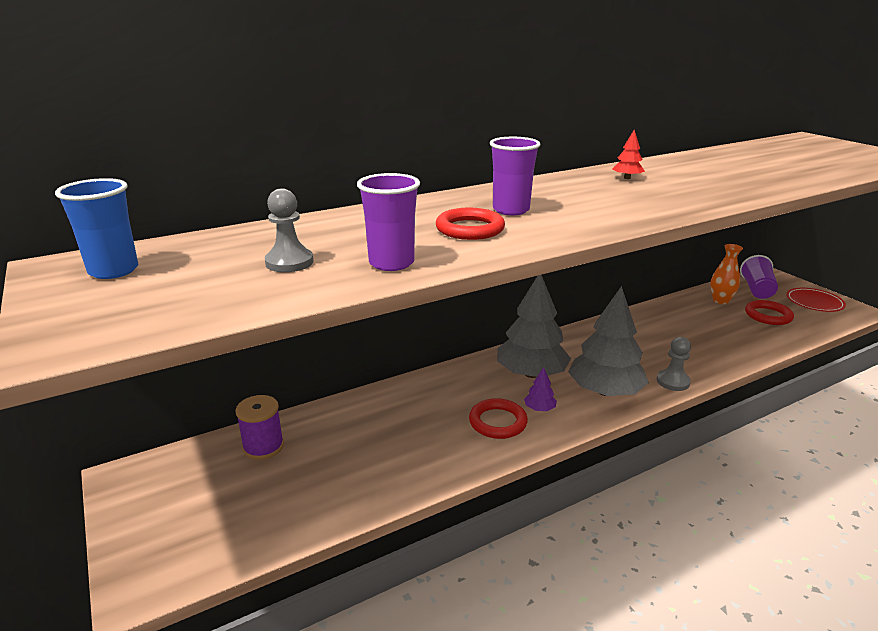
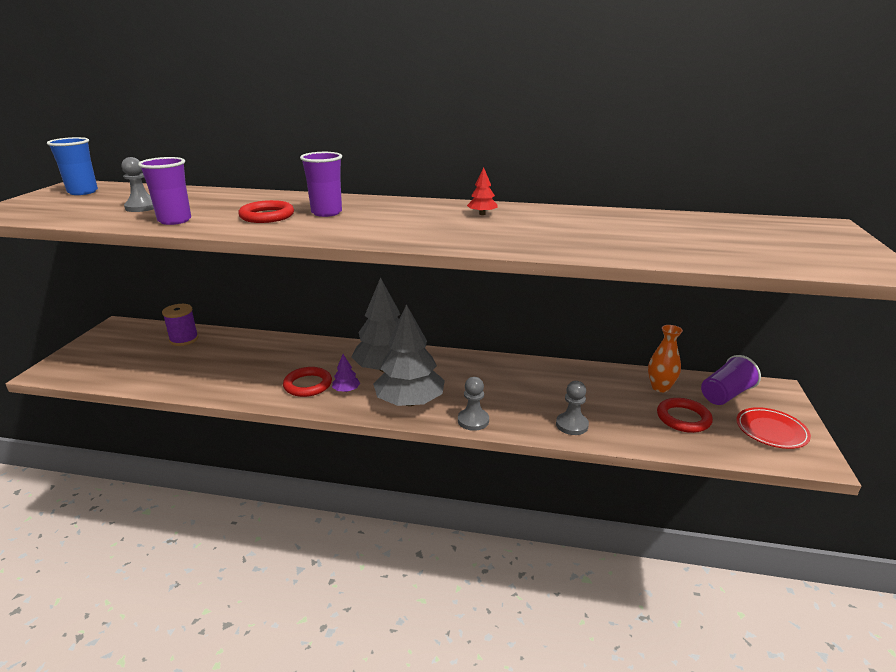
camera: 40 degrees right, 0 degrees up
none -> grey pawn [556,381,589,435]

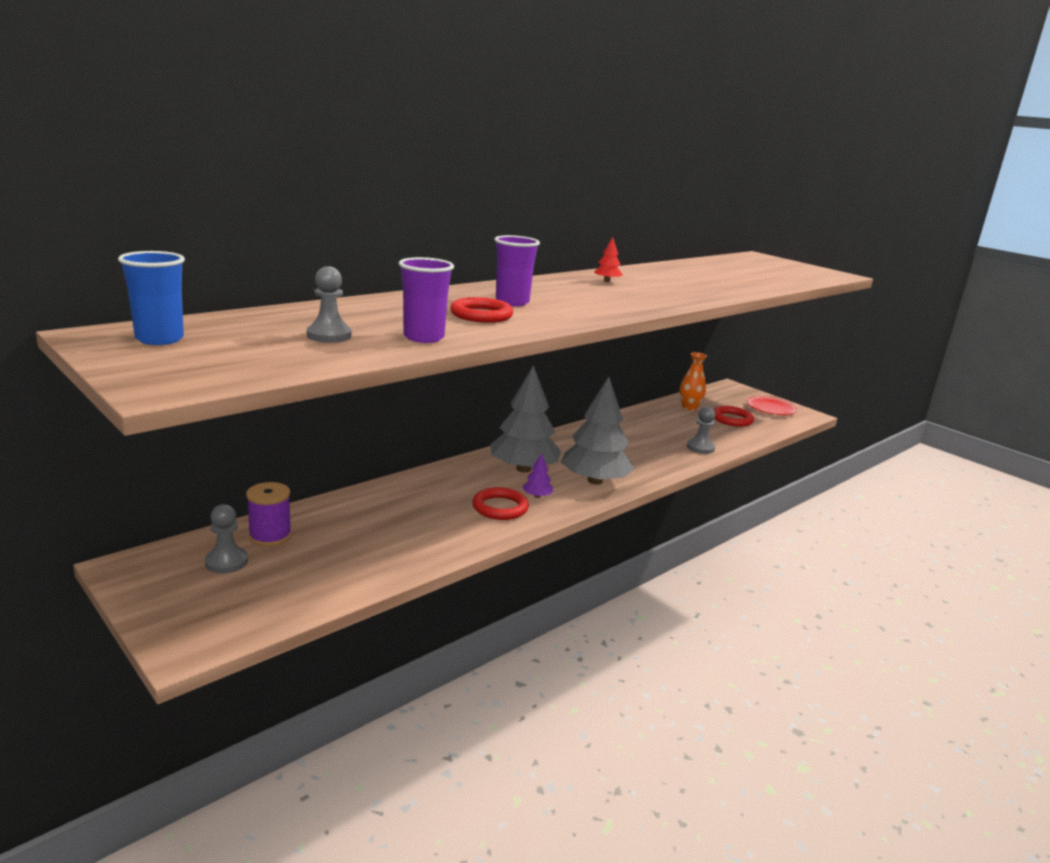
camera: 55 degrees left, 5 degrees down
grey pawn [458,377,489,431] -> grey pawn moved to [205,504,248,573]
purple cup [701,355,761,405] -> none

